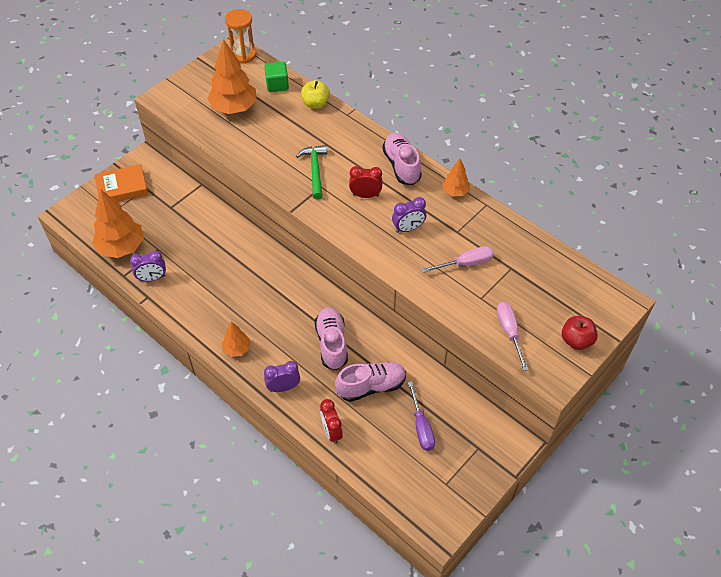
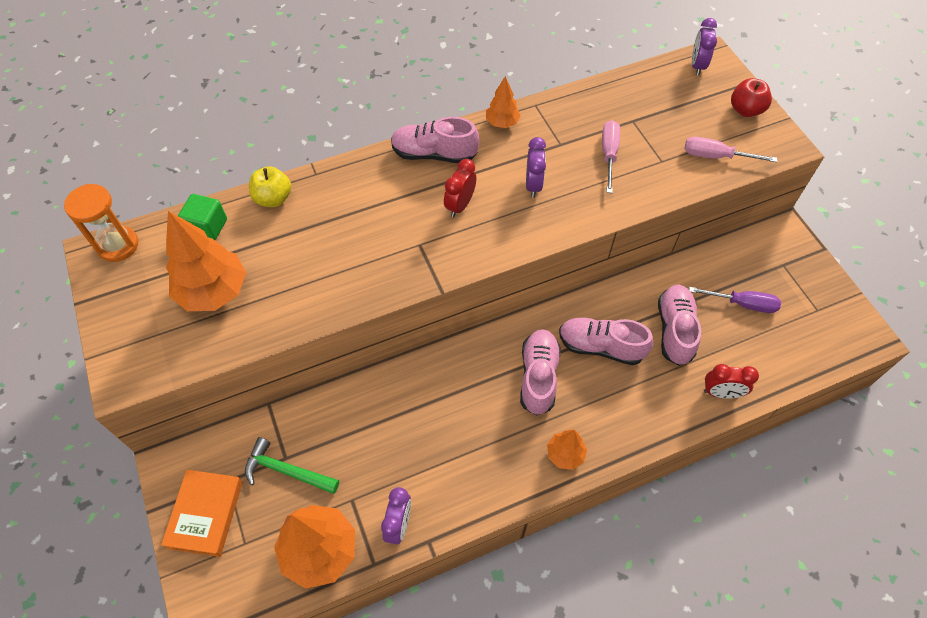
camera: 65 degrees left, 5 degrees up
purple clock [264,361,300,392] -> purple clock moved to [692,18,717,76]
green hammer [296,145,327,199] -> green hammer moved to [245,437,339,494]
none -> pink shoe [520,329,561,416]

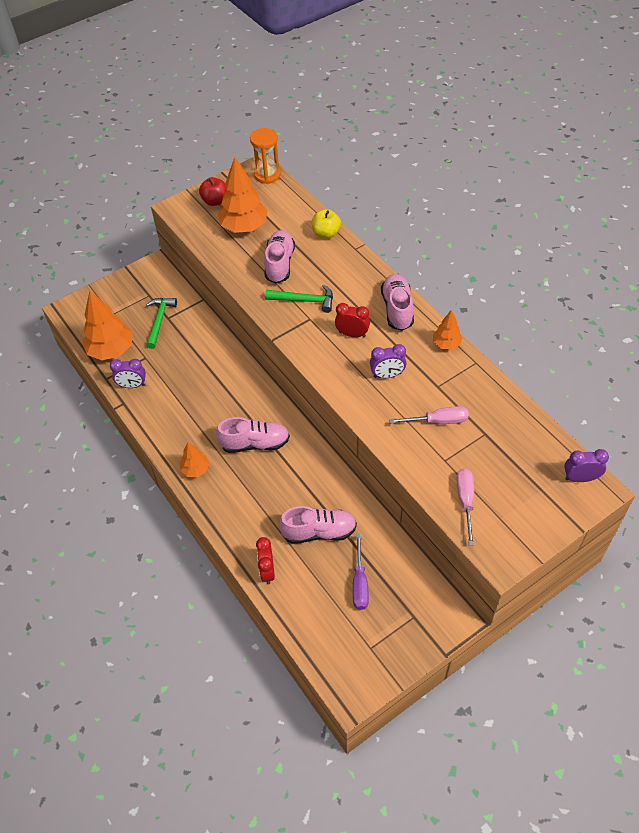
camera: 80 degrees right, 5 degrees down
orange book [161,470,243,557] -> none
green cube [178,194,227,240] -> none
pink shoe [559,318,653,365] -> pink shoe moved to [264,230,295,284]
red apple [731,78,772,117] -> red apple moved to [199,177,227,206]
none -> green hammer [265,285,333,313]

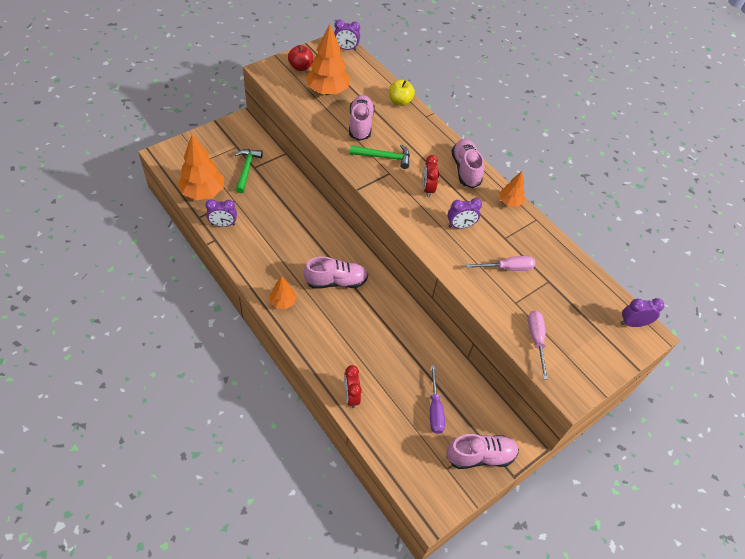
camera: 10 degrees left, 0 degrees up
orange hourglass [250,128,281,184] -> purple clock [334,20,360,50]
pink shoe [279,506,357,544] -> pink shoe moved to [446,434,519,469]
red clock [335,303,370,337] -> red clock turned 105 degrees counterclockwise [423,155,439,197]

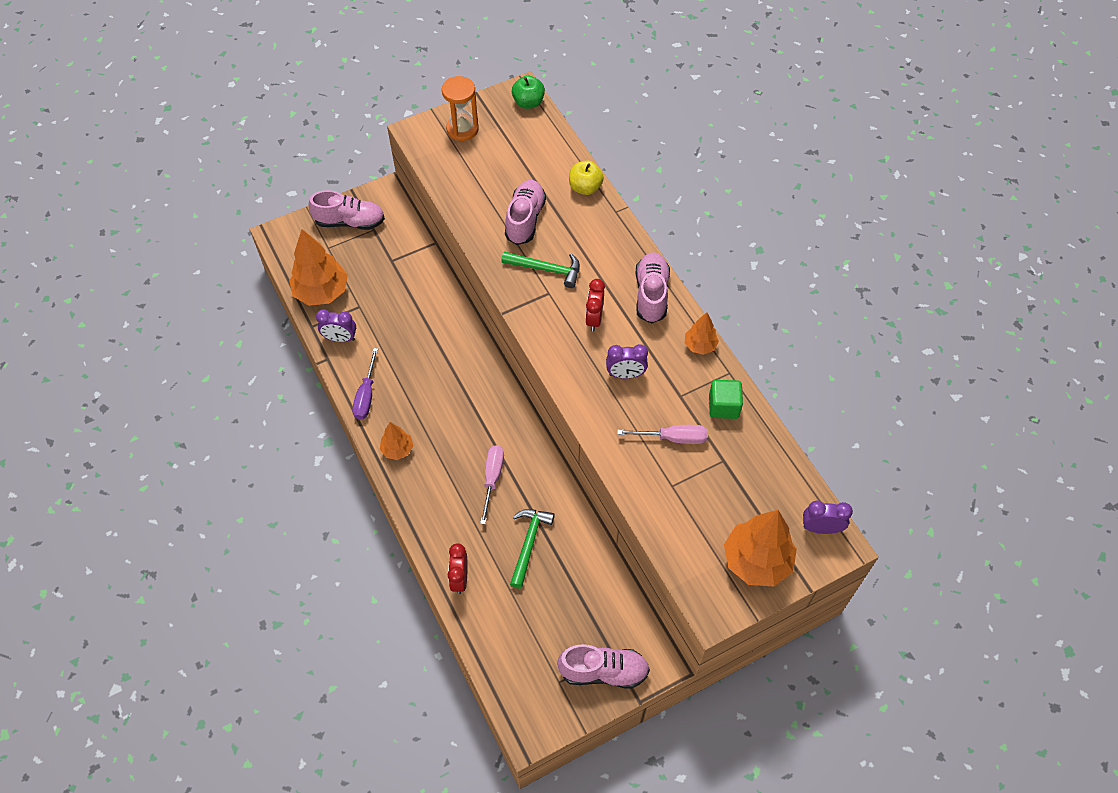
camera: 15 degrees right, 5 degrees up
green hammer [235,149,263,193] -> green hammer moved to [510,509,555,589]
red apple [288,45,313,71] -> orange hourglass [442,76,479,141]
pink shoe [304,257,368,289] -> pink shoe moved to [309,190,385,230]
orange tree [306,24,350,95] -> orange tree moved to [724,510,797,586]
purple clock [334,20,360,50] -> green apple [512,75,545,109]
purple screwdriver [430,365,445,434] -> purple screwdriver moved to [352,348,378,420]
pink screwdriver [528,310,548,379] -> pink screwdriver moved to [480,445,504,524]
none -> green cube [709,380,743,419]

